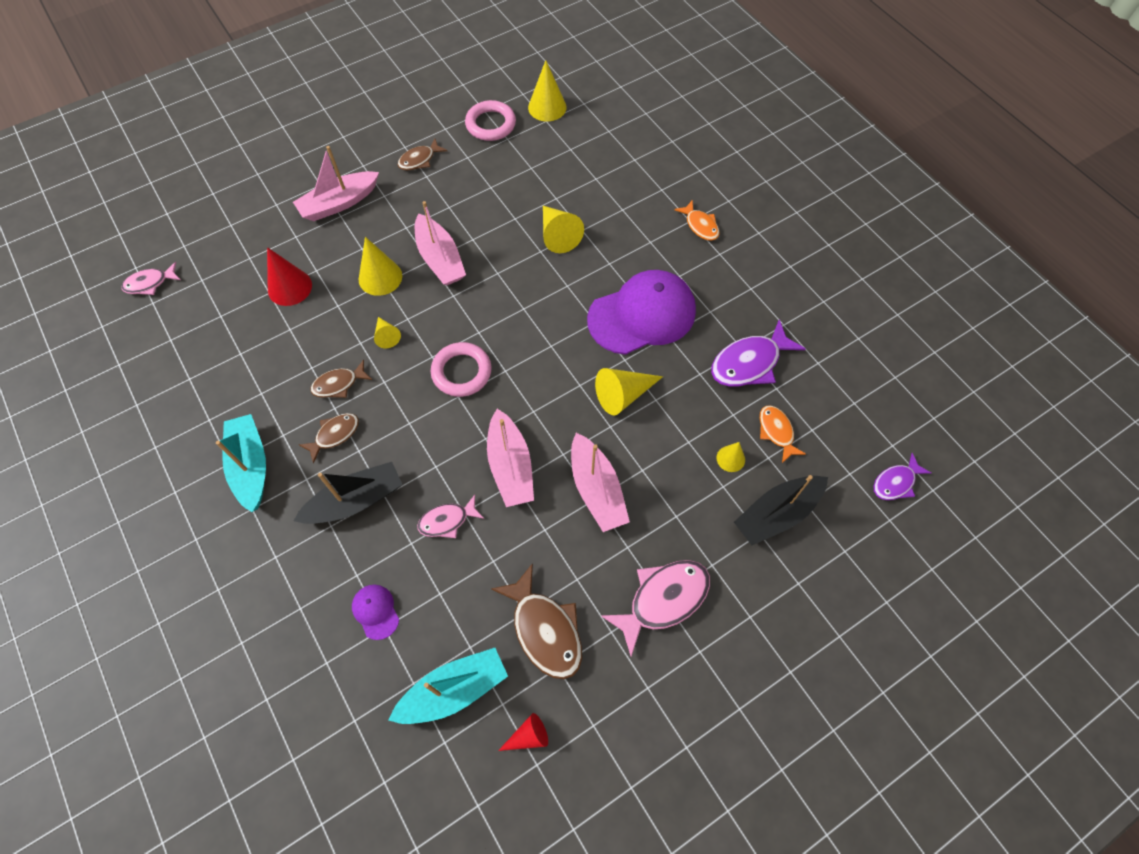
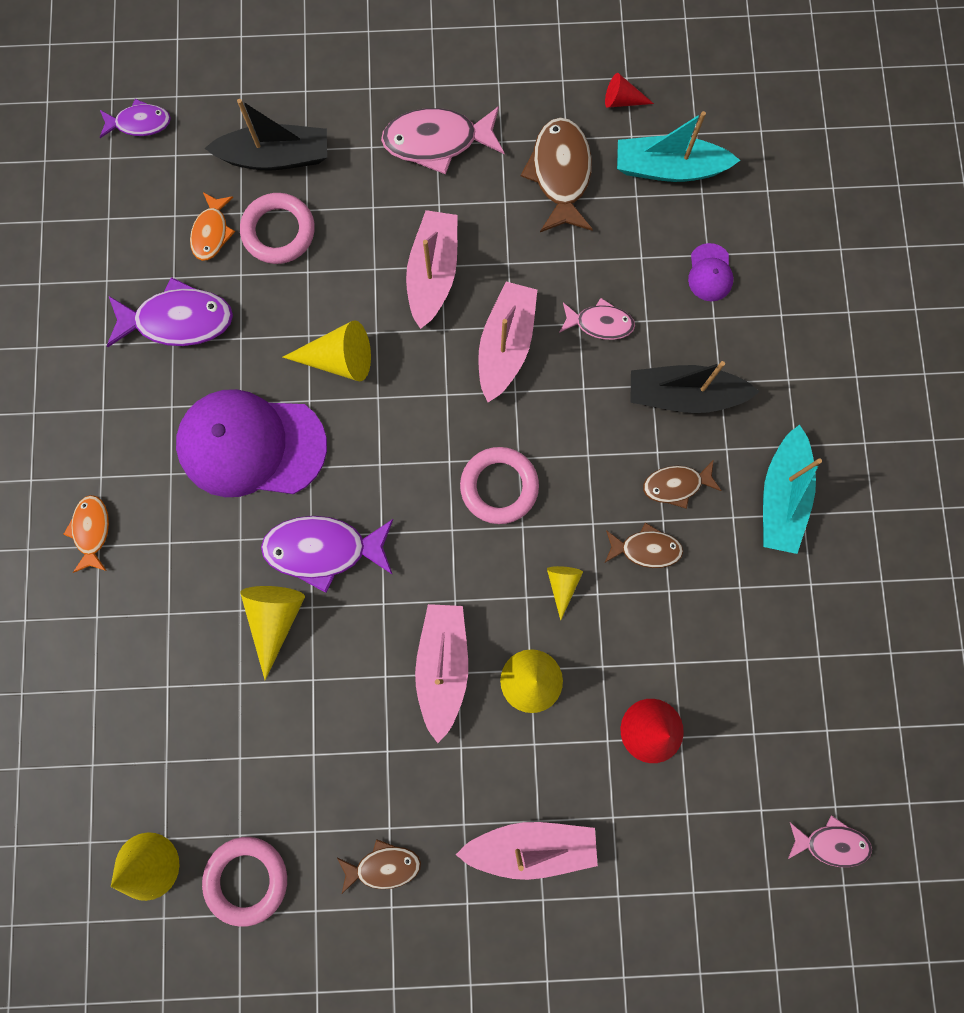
camera: 150 degrees left, 15 degrees up
yellow cone [717,442,745,472] -> pink ring [240,193,315,264]
none -> purple fish [261,516,393,593]

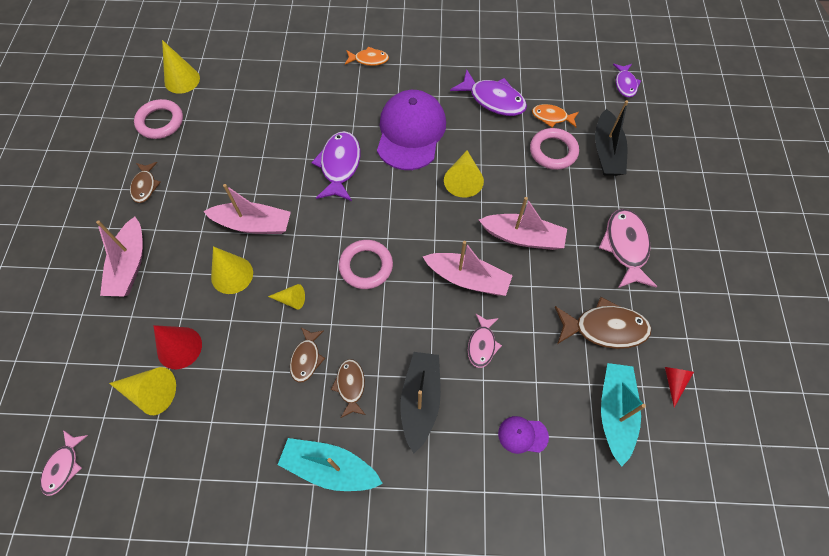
camera: 95 degrees right, 15 degrees down
purple fish [107,277,233,347] -> purple fish turned 60 degrees counterclockwise [450,69,527,116]
yellow cone [240,586,305,680] -> yellow cone moved to [109,367,176,415]

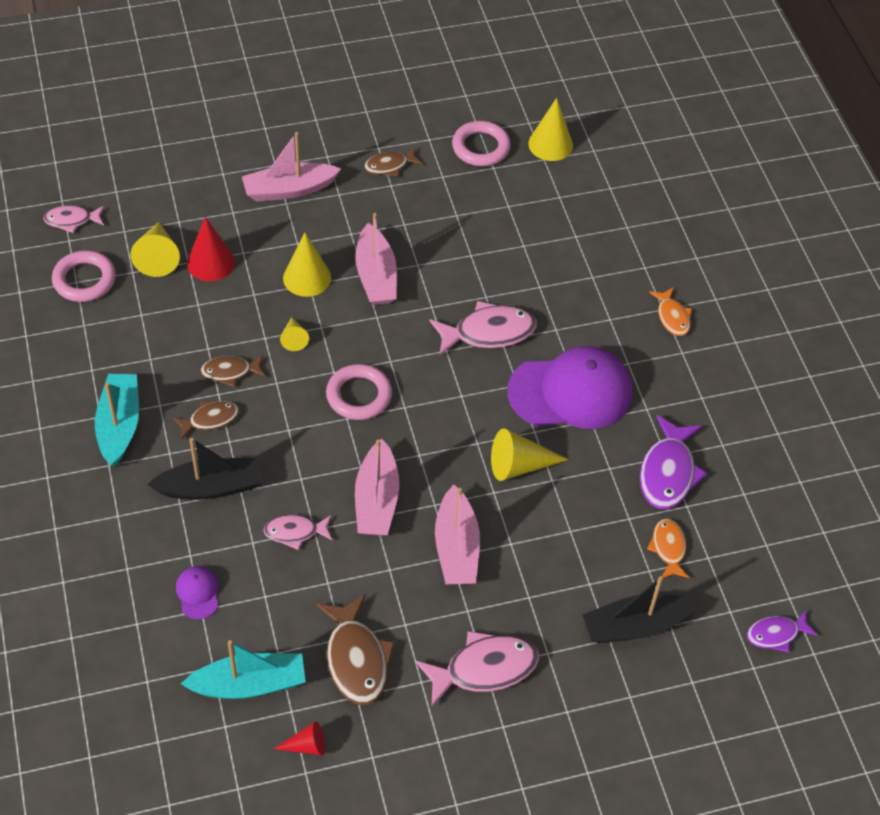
camera: 70 degrees right, 10 degrees down
purple fish [311,131,361,201] -> pink fish [430,301,537,356]
pink ring [530,128,579,170] -> pink ring moved to [52,250,116,302]

